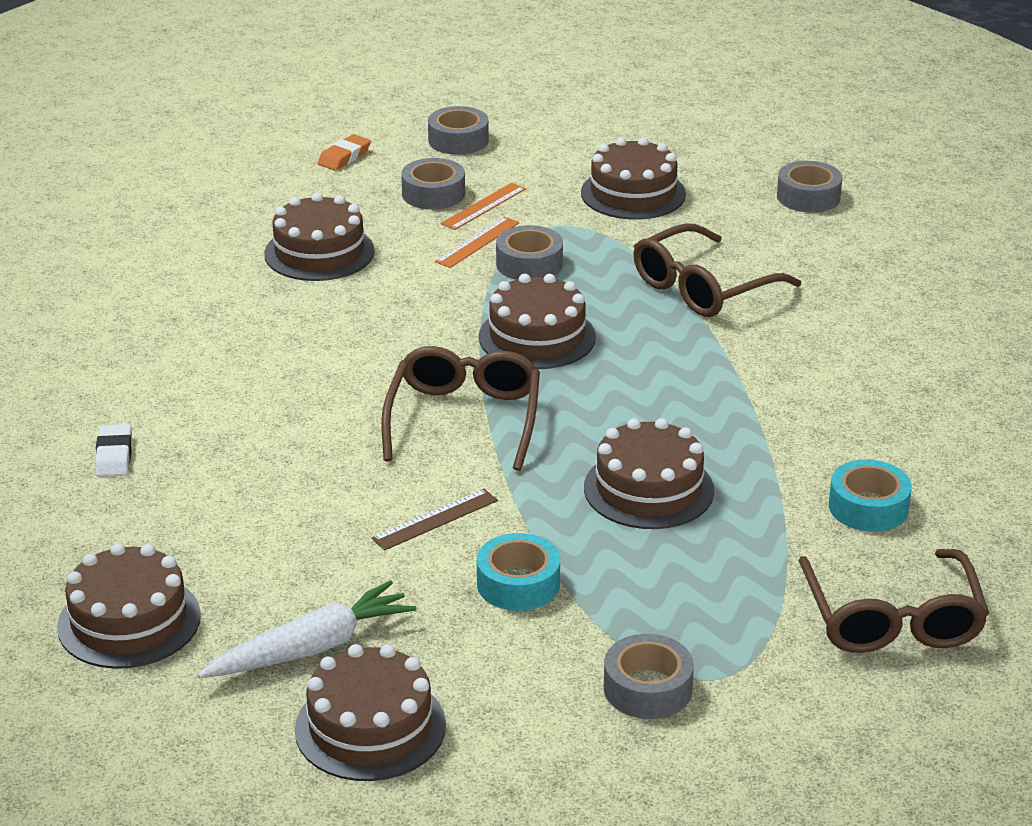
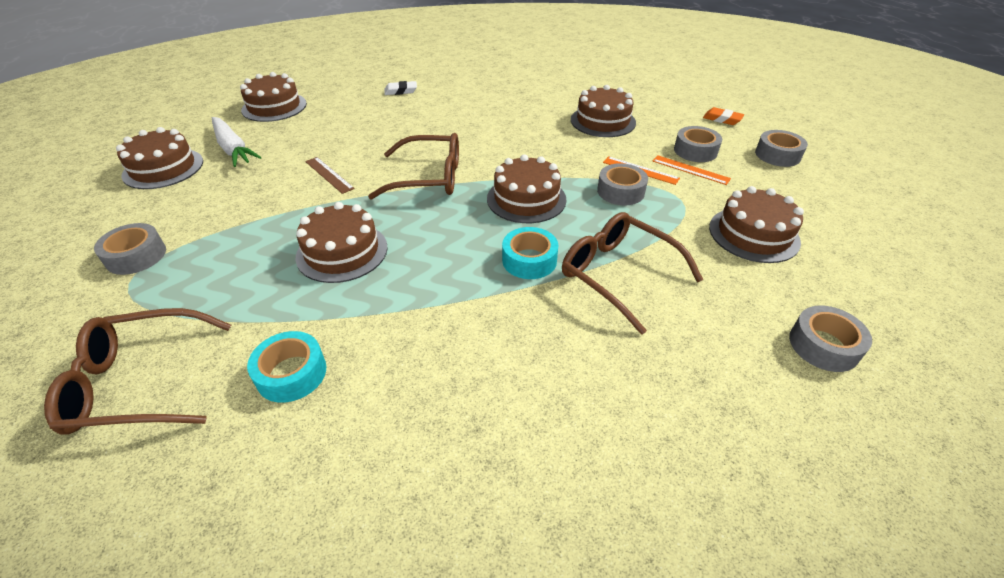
camera: 85 degrees right, 10 degrees up
turquoise tape [477,533,560,611] -> turquoise tape moved to [502,227,559,279]

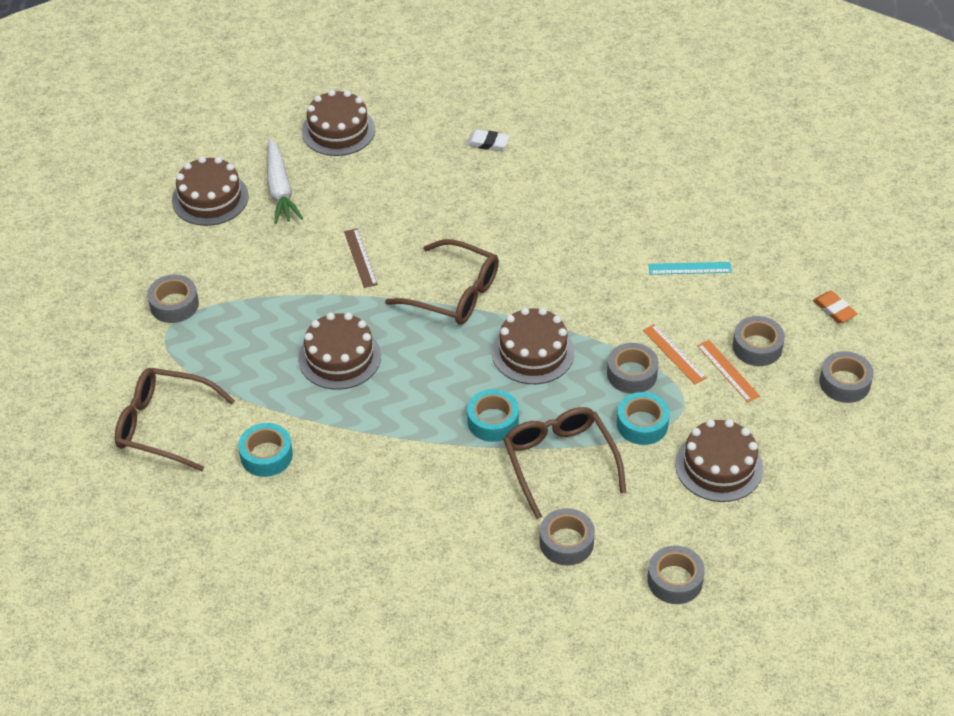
camera: 25 degrees right, 5 degrees up
brown cake [571,85,636,137] -> turquoise ruler [648,262,732,275]
none -> grey tape [540,508,595,566]
none -> turquoise tape [617,392,670,445]

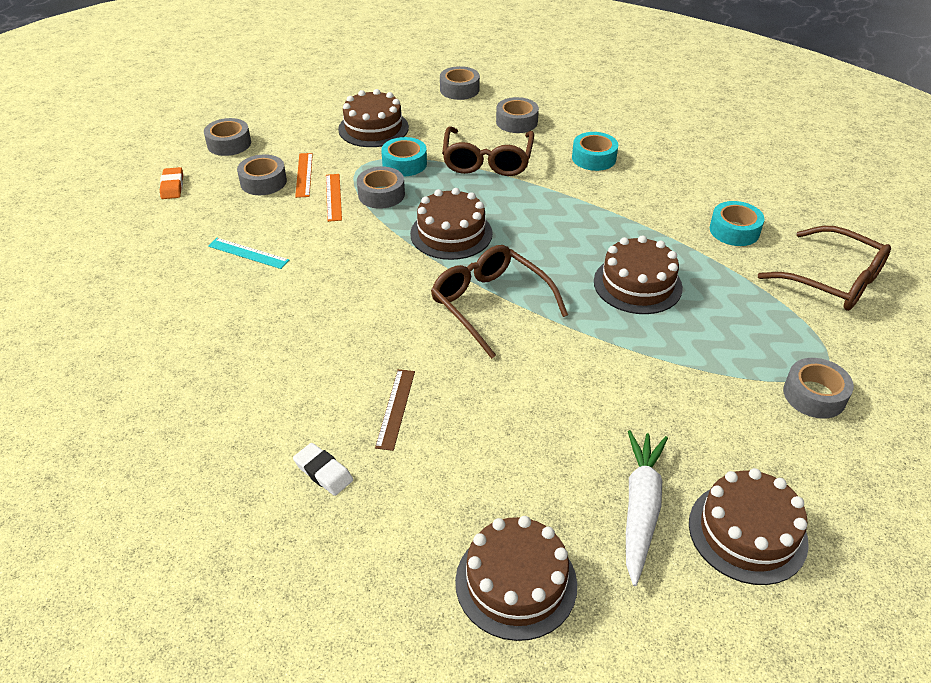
camera: 155 degrees left, 5 degrees down
brown ruler [344,228,378,288] -> brown ruler moved to [375,369,415,451]
turquoise tape [467,389,519,442] -> turquoise tape moved to [572,132,618,171]

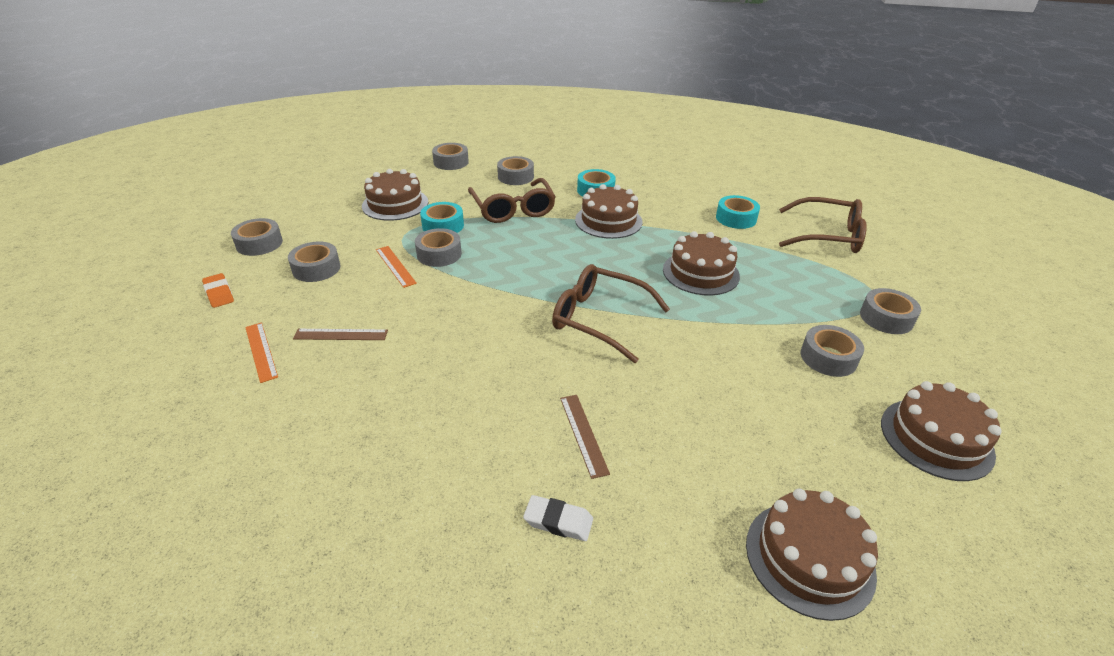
camera: 25 degrees left, 5 degrees down
turquoise ruler [208,238,289,269] -> brown ruler [293,329,388,340]
orange ruler [295,153,313,198] -> orange ruler moved to [245,323,278,383]
brown cake [410,188,493,260] -> brown cake moved to [575,184,643,239]
white carrot [626,430,668,586] -> none
none -> grey tape [801,325,864,377]

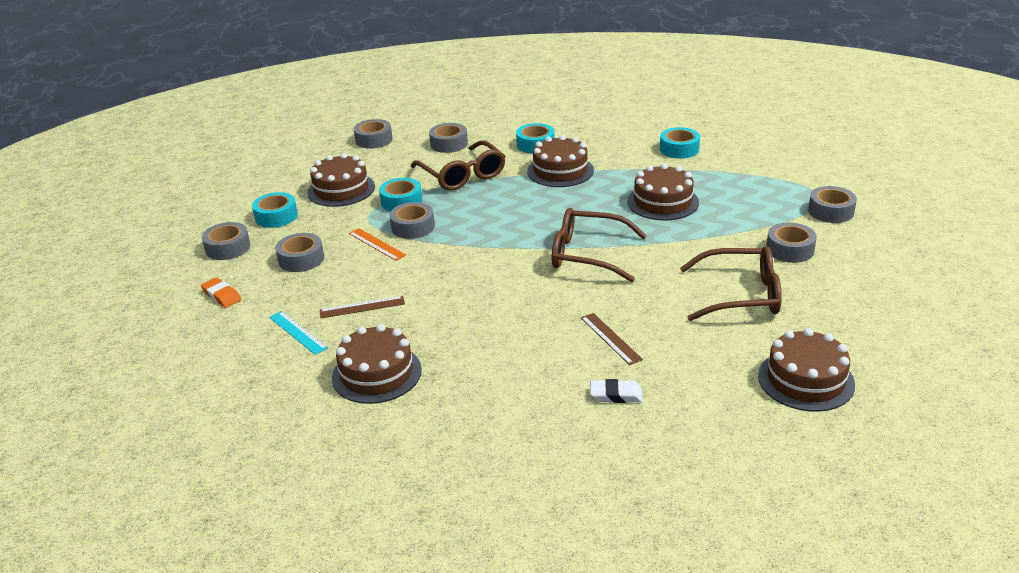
camera: 10 degrees left, 5 degrees down
orange ruler [245,323,278,383] -> turquoise ruler [269,311,328,355]
brown glasses [779,197,867,253] -> brown glasses moved to [680,246,782,321]
brown cake [881,381,1002,481] -> brown cake moved to [332,324,422,404]
none -> turquoise tape [252,192,298,228]

